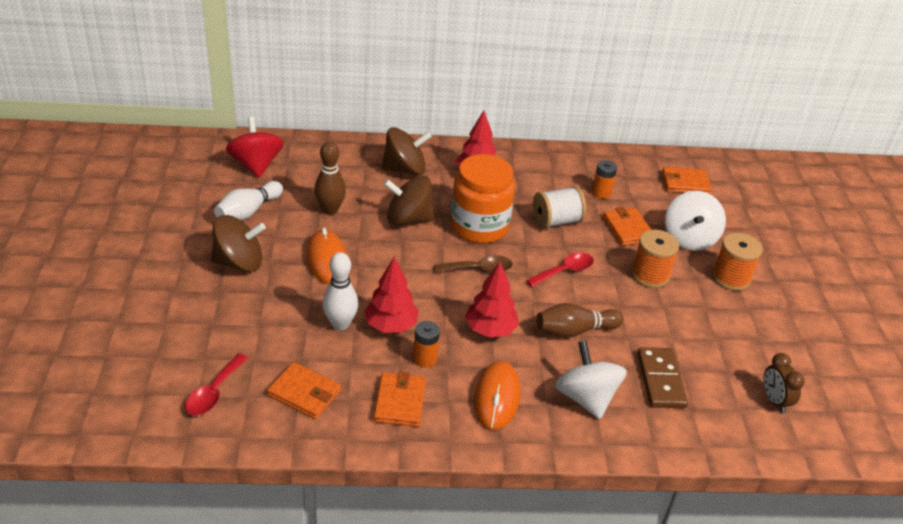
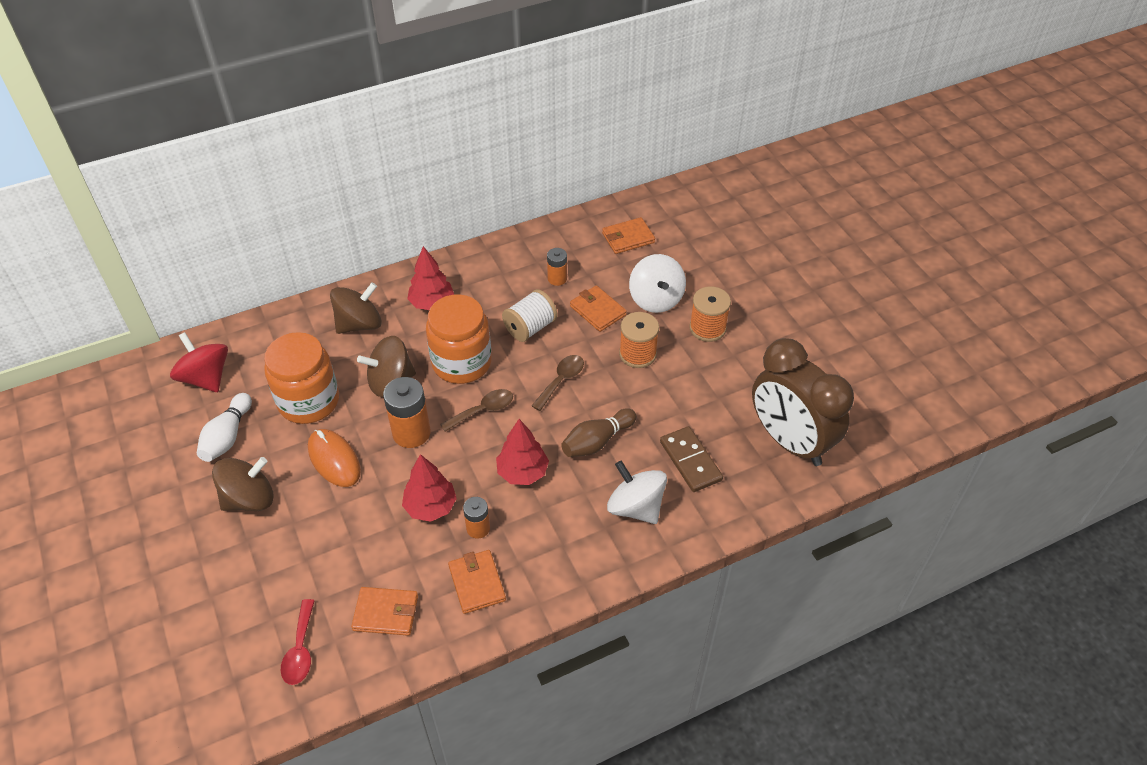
camera: 20 degrees left, 10 degrees up
brown bowling pin [314,142,346,215] -> orange jar [264,332,339,424]
white bowling pin [323,252,358,330] -> none
orange mouse [474,361,520,430] -> none
red spoon [526,252,594,287] -> brown spoon [532,355,584,411]
brown clock [763,353,805,413] -> brown clock [752,338,854,466], size x2.49
none -> orange battery [383,377,431,448]

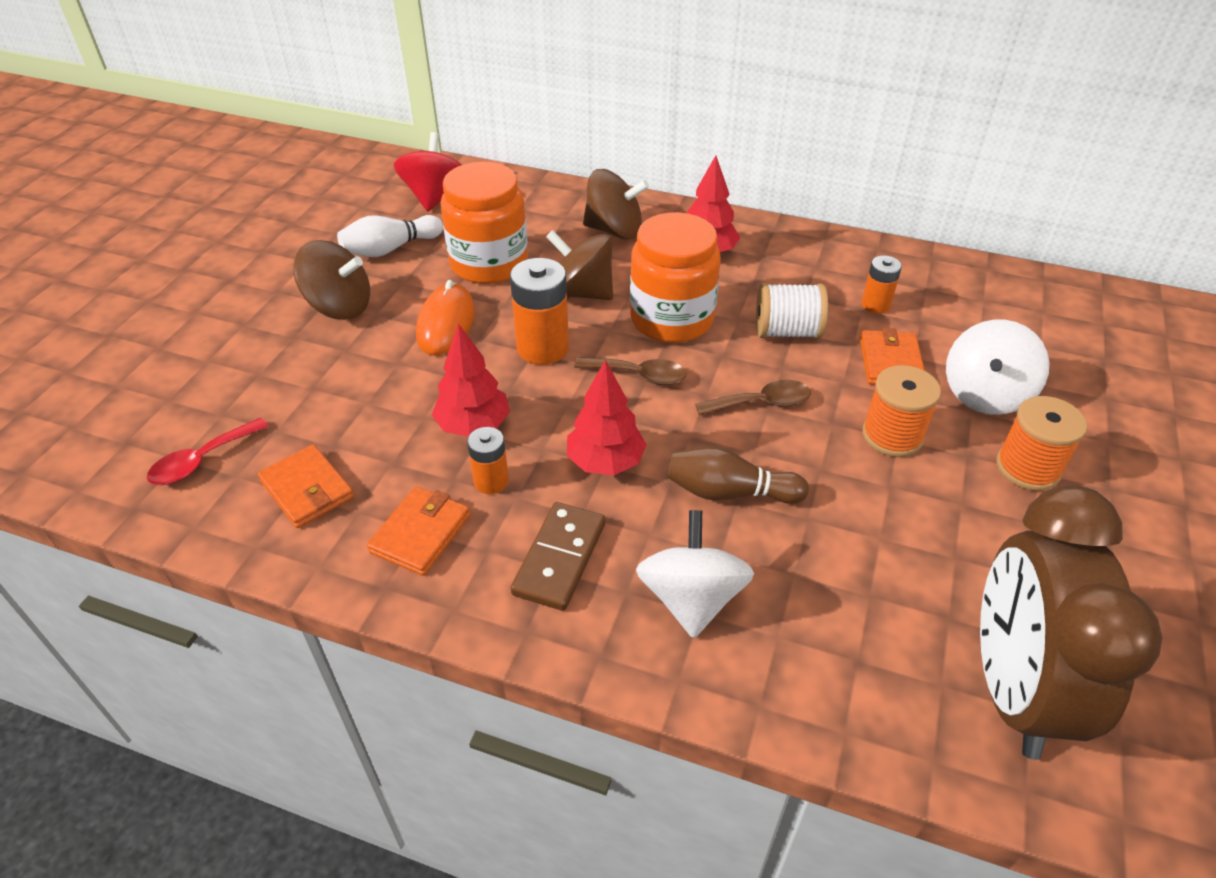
camera: 45 degrees right, 5 degrees down
orange wallet [602,217,655,254] -> none
brown domino [660,426,723,492] -> brown domino moved to [510,502,606,611]

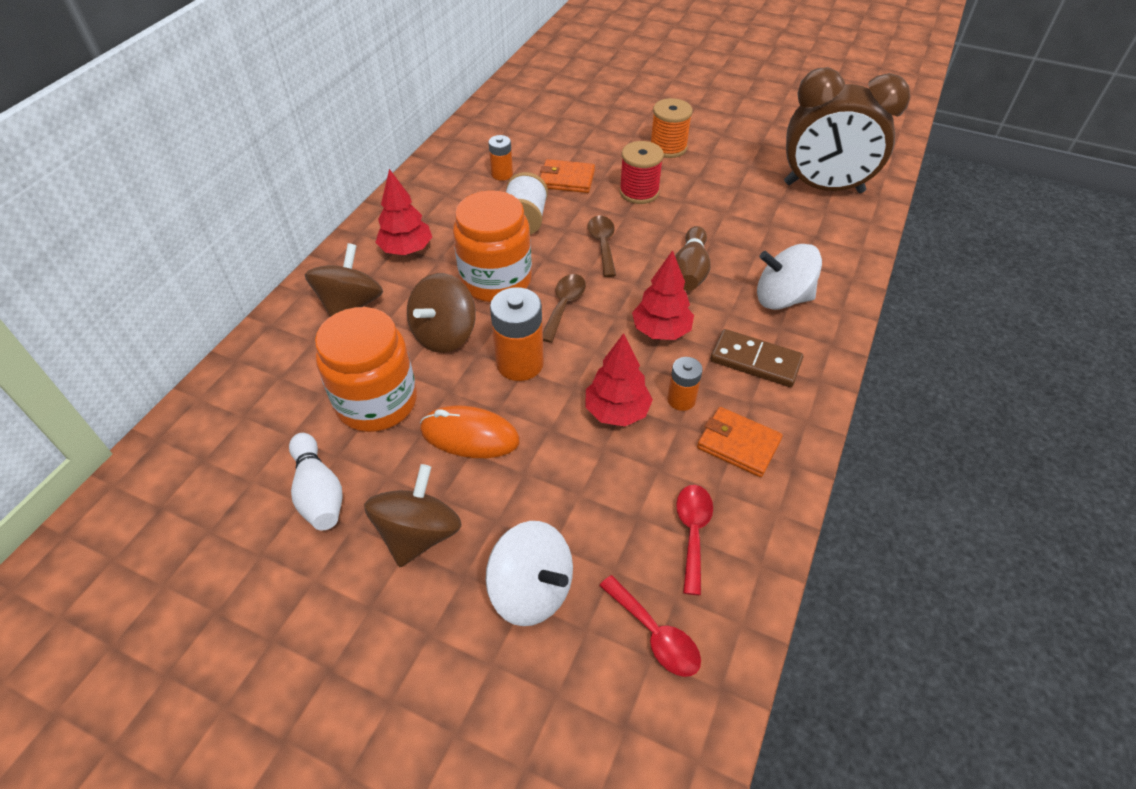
camera: 85 degrees left, 5 degrees up
orange wallet [258,445,354,528] -> red spoon [676,485,713,595]
red spinning top [394,132,462,211] -> none
orange spool [862,365,941,457] -> red spool [619,141,664,204]
white spinning top [946,320,1049,415] -> white spinning top moved to [486,521,573,626]

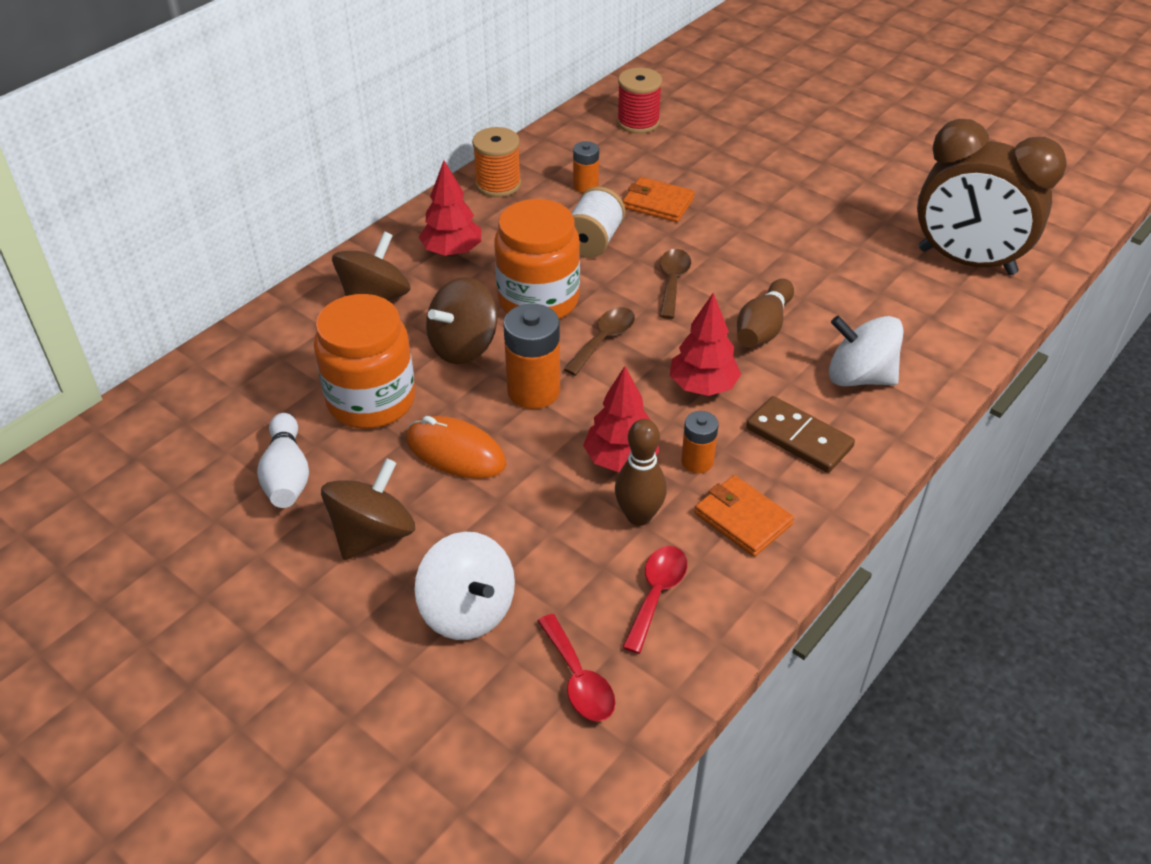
camera: 15 degrees right, 5 degrees down
red spool [619,141,664,204] -> red spool moved to [617,68,662,134]
orange spool [651,98,693,158] -> orange spool moved to [472,127,521,197]
none -> brown bowling pin [615,419,667,526]

